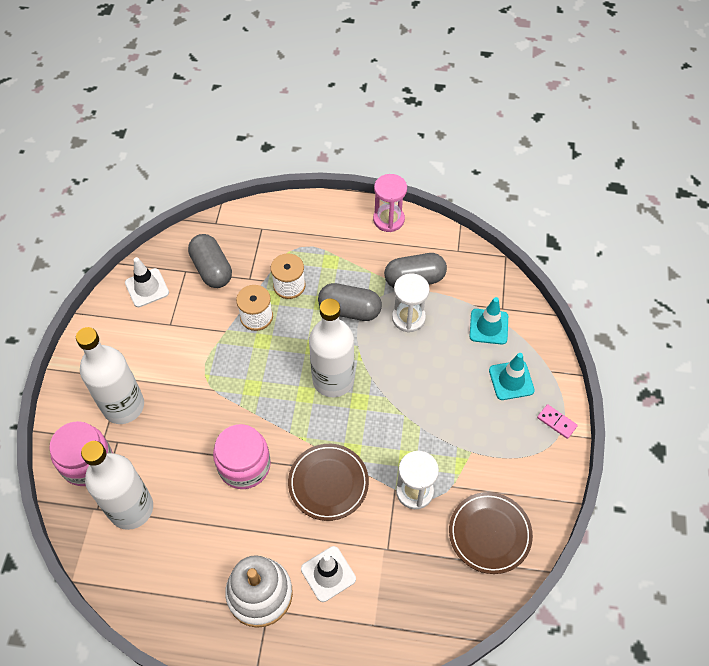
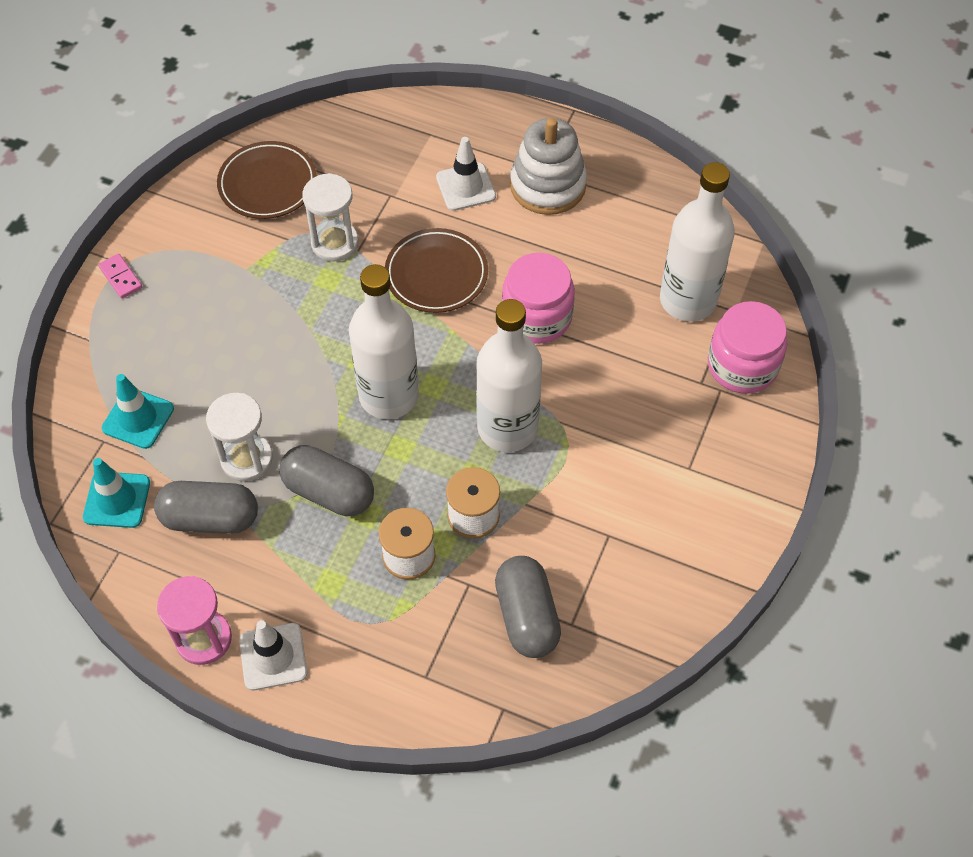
camera: 165 degrees left, 0 degrees up
white bottle [76,327,144,424] -> white bottle moved to [476,299,542,452]
white traffic cone [125,257,169,307] -> white traffic cone moved to [239,620,307,691]
turquoise traffic cone [489,353,535,400] -> turquoise traffic cone moved to [83,458,150,528]

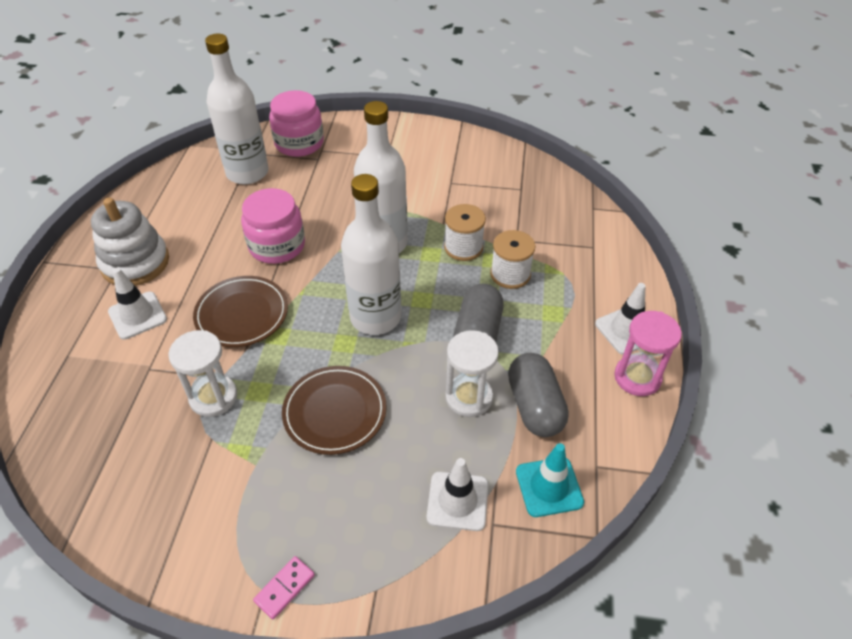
camera: 105 degrees left, 10 degrees down
turquoise traffic cone [102,374,174,449] -> white traffic cone [427,458,488,531]
brown plate [217,141,317,219] -> brown plate moved to [282,366,387,455]
grey capsule [495,556,561,658] -> none

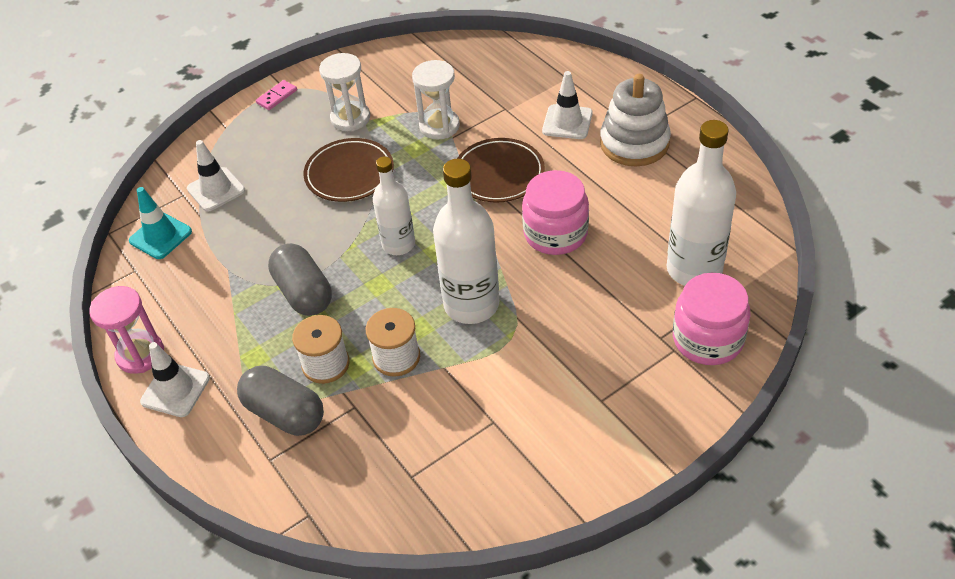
camera: 140 degrees right, 0 degrees up
pink domino [253,556,315,619] -> pink domino turned 45 degrees clockwise [256,80,297,110]
white bottle [341,174,401,335] -> white bottle [373,156,415,255], size x0.64
white hourglass [445,330,499,417] -> white hourglass moved to [319,53,370,131]
grey capsule [508,353,569,437] -> grey capsule moved to [237,366,324,436]

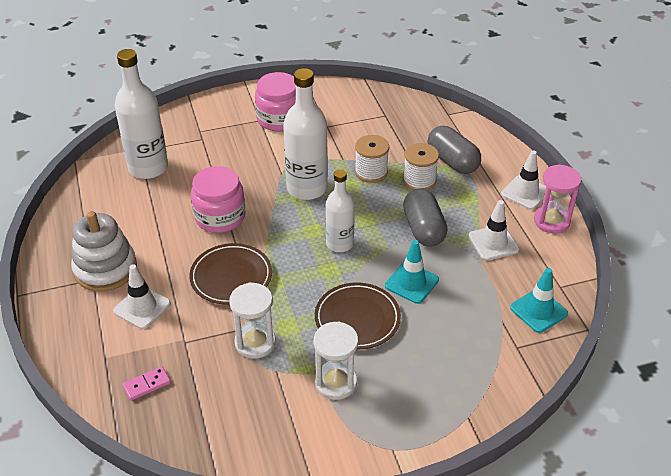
camera: 165 degrees left, 5 degrees down
white traffic cone [187,140,245,212] -> white traffic cone moved to [469,200,519,261]
pink domino [256,80,297,110] -> pink domino moved to [122,366,171,401]
pink jar [673,273,751,365] -> pink jar moved to [255,72,296,131]
none -> turquoise traffic cone [385,240,439,304]

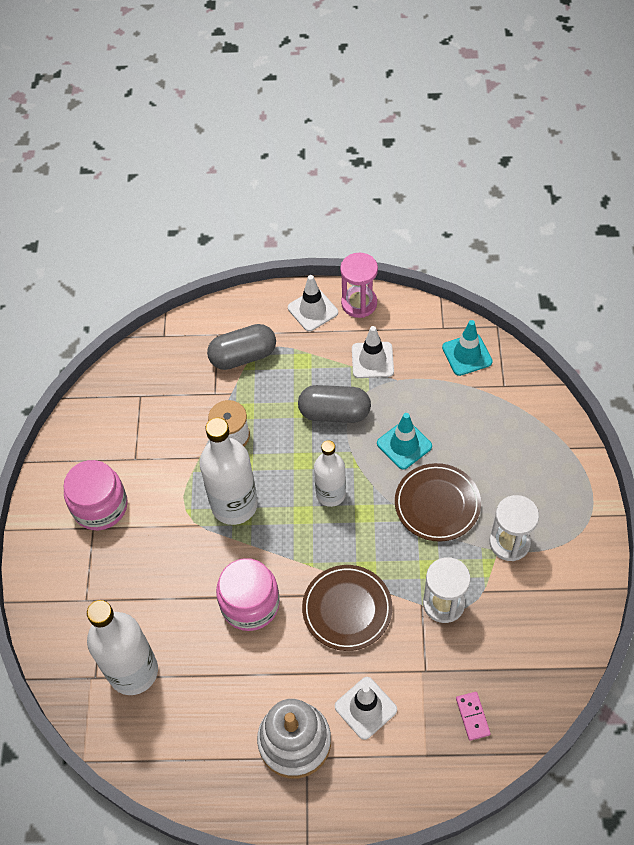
camera: 70 degrees left, 15 degrees up
white spool [403,143,439,190] -> none

